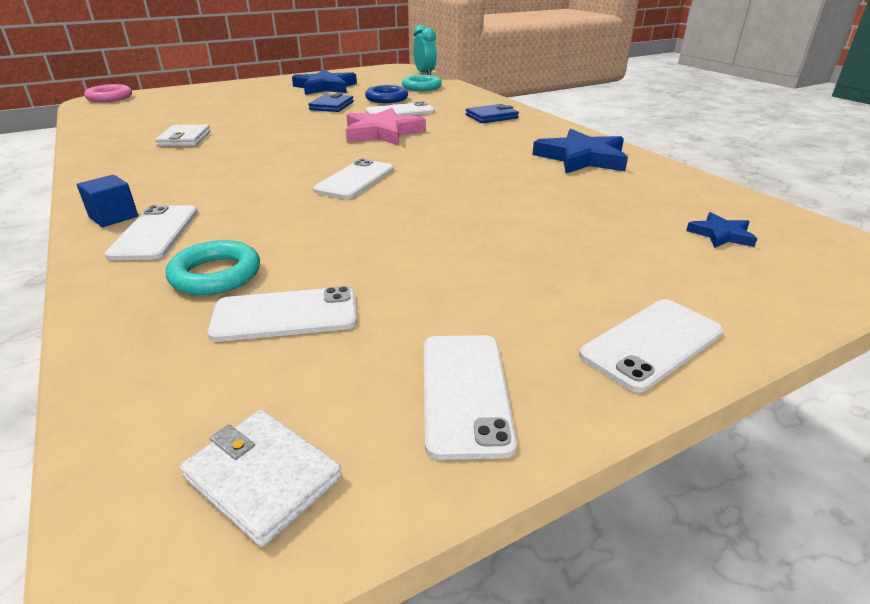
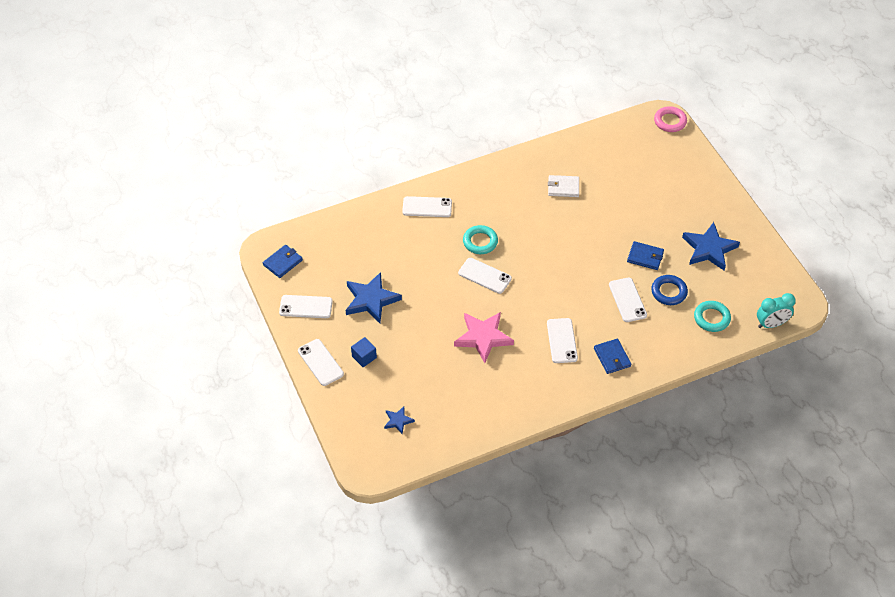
camera: 95 degrees right, 20 degrees up
blue cube [77,175,138,227] -> blue cube moved to [351,337,377,367]
turquoise ring [166,240,260,295] -> turquoise ring moved to [463,225,498,254]
white wallet [180,409,342,547] -> blue wallet [263,245,303,278]
white phone [207,286,357,342] -> white phone moved to [547,318,578,363]
pink star [346,108,426,145] -> pink star moved to [454,312,514,363]
blue star [533,129,628,173] -> blue star moved to [346,272,402,323]

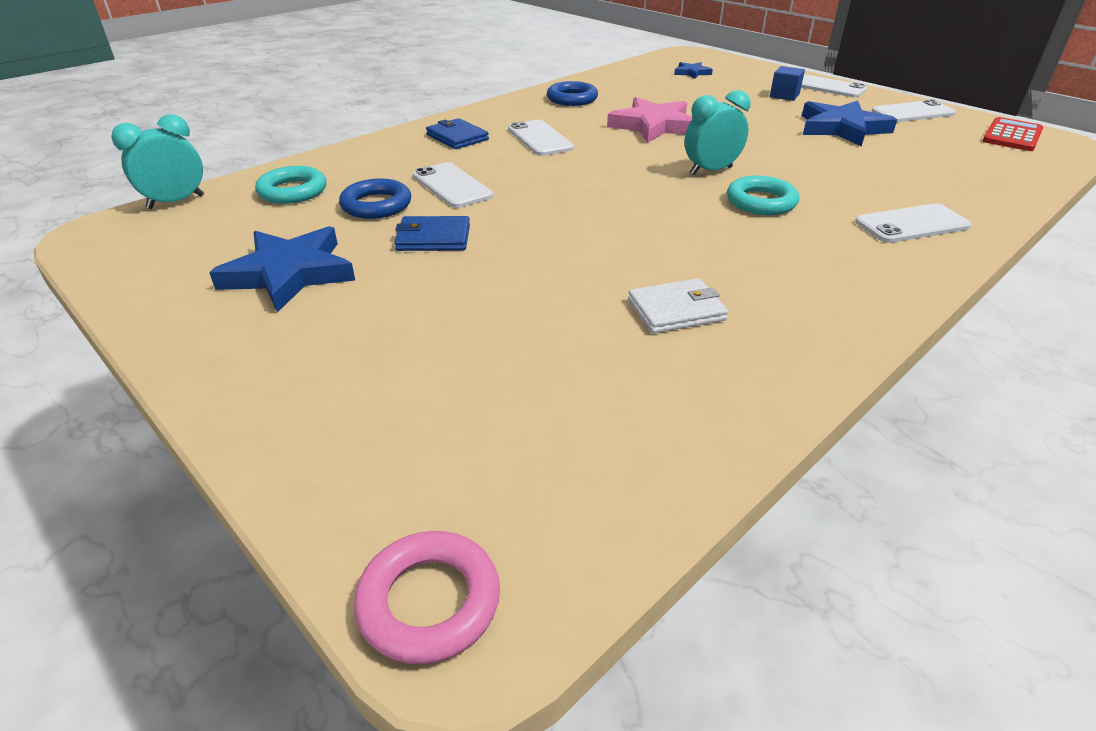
camera: 160 degrees right, 15 degrees down
blue wallet [263,245,303,278] -> red calculator [983,117,1043,151]
white phone [458,258,512,294] -> turquoise clock [685,90,750,175]
none -> blue ring [547,81,598,106]

